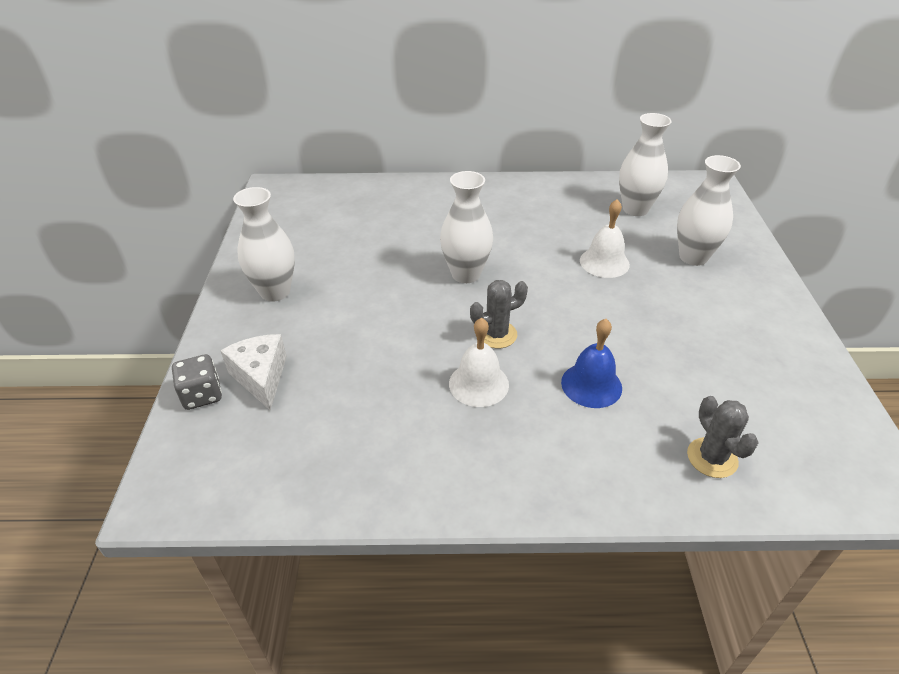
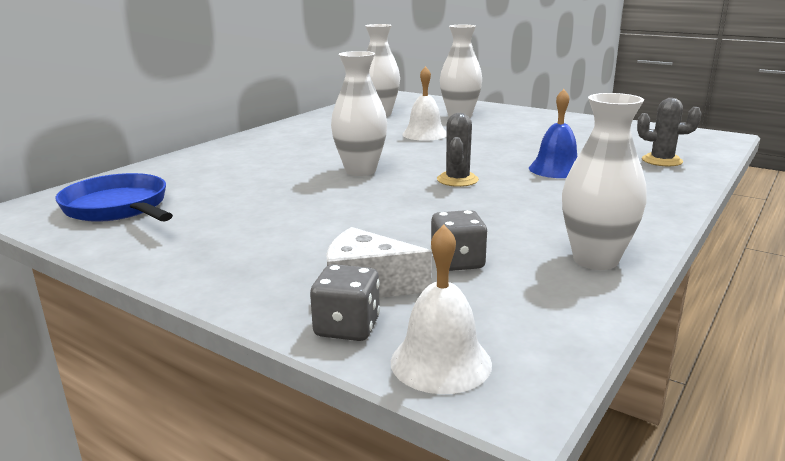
camera: 55 degrees left, 20 degrees down
white vase [233,187,295,302] -> white vase moved to [562,93,647,270]
white bell [449,318,509,407] -> white bell moved to [391,225,492,394]
none -> blue pan [55,173,173,222]
none -> grey dice [431,210,487,271]

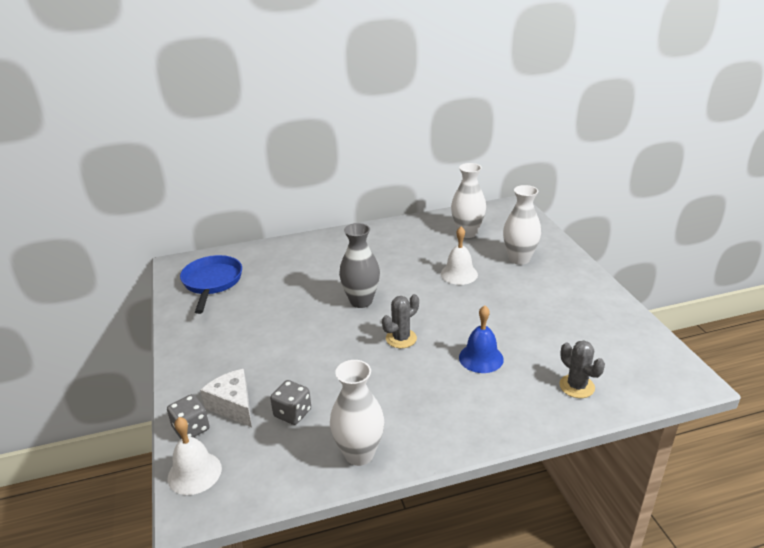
camera: 40 degrees right, 10 degrees up
white vase [331,51,387,176] -> grey vase [339,223,380,308]

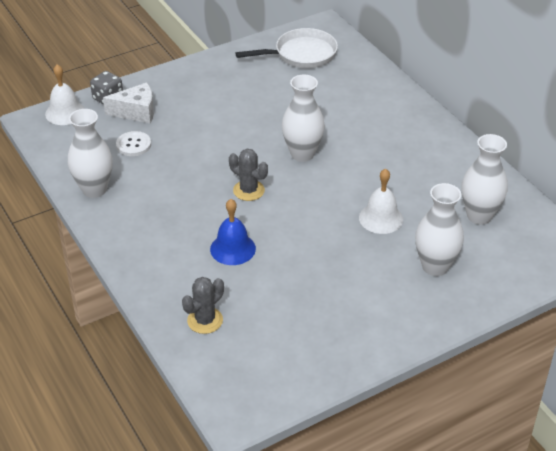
camera: 75 degrees right, 10 degrees up
blue pan [180,255,242,314] -> white pan [235,28,338,68]
white cheese [200,369,252,427] -> white cheese turned 45 degrees clockwise [103,82,154,123]
grey dice [270,380,311,425] -> white button [116,131,151,156]
grey vase [339,223,380,308] -> white vase [282,75,325,162]

